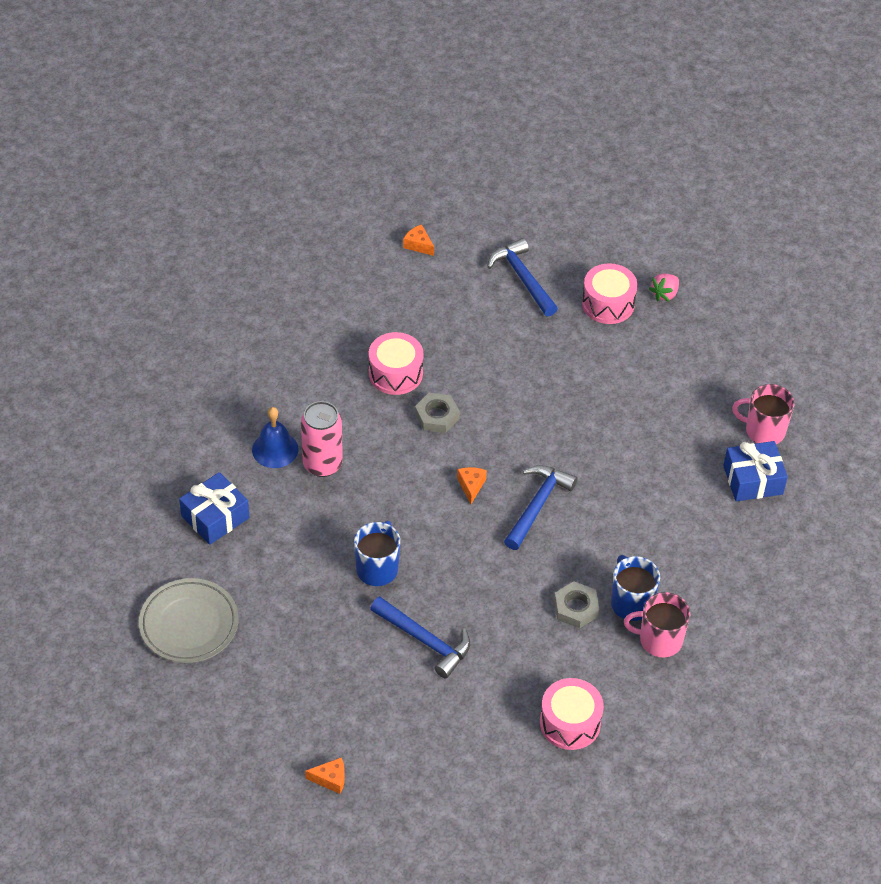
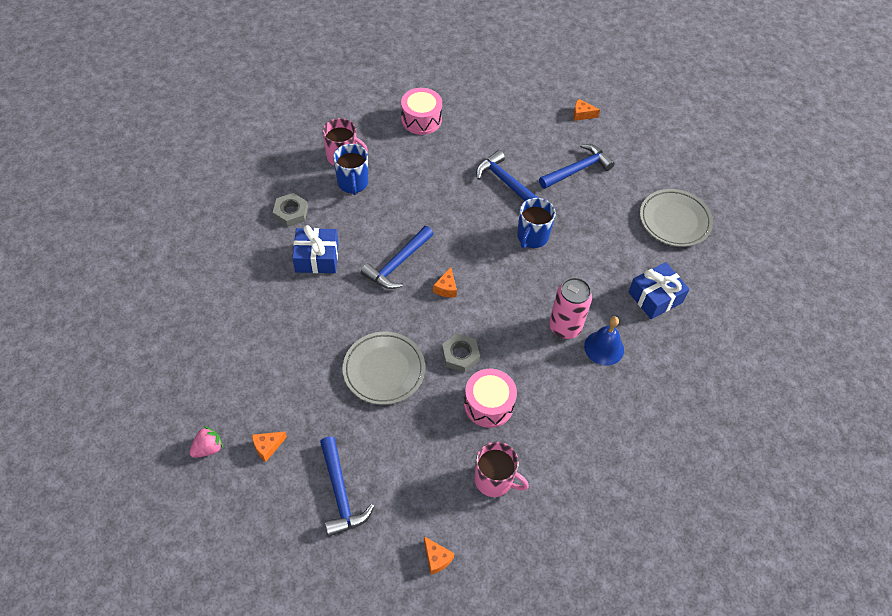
camera: 170 degrees left, 5 degrees up
grey nut [554,581,600,628] -> grey nut moved to [273,193,308,227]
pink drum [582,263,637,324] -> orange cheese [252,431,287,462]
blue gift [723,441,788,501] -> blue gift moved to [292,225,339,273]
pink mug [732,384,795,444] -> pink mug moved to [474,442,529,497]
none -> grey plate [343,332,425,405]
none -> blue hammer [539,144,615,189]

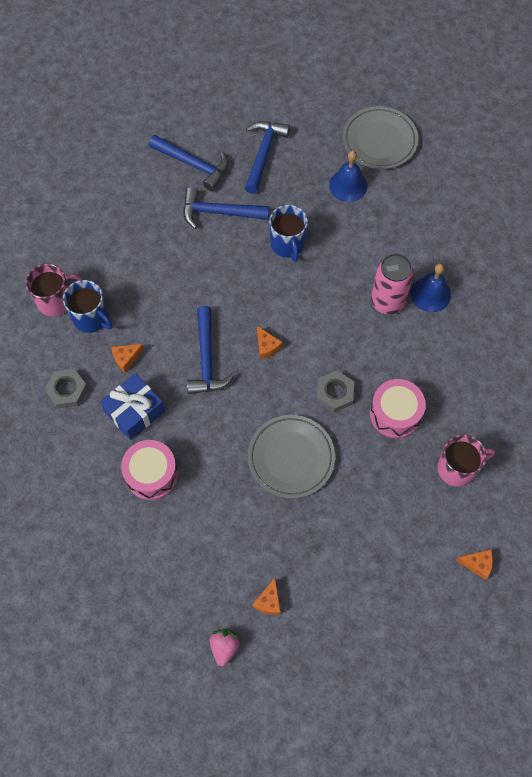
camera: 40 degrees left, 10 degrees up
blue hammer [320,436,374,537] -> blue hammer moved to [149,135,228,191]
pink drum [401,88,442,135] -> pink drum moved to [121,440,178,500]
orange cheese [573,99,600,121] -> orange cheese moved to [111,344,144,373]
blue gift [629,262,689,319] -> none
none -> blue bell [329,151,367,202]

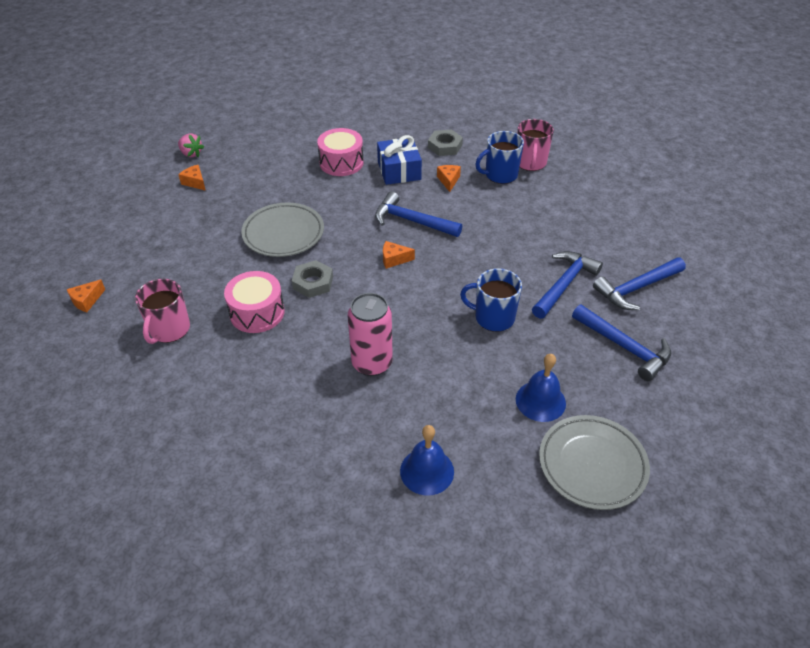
camera: 120 degrees right, 20 degrees down
blue bell [411,263,451,312] -> blue bell moved to [400,425,454,496]

